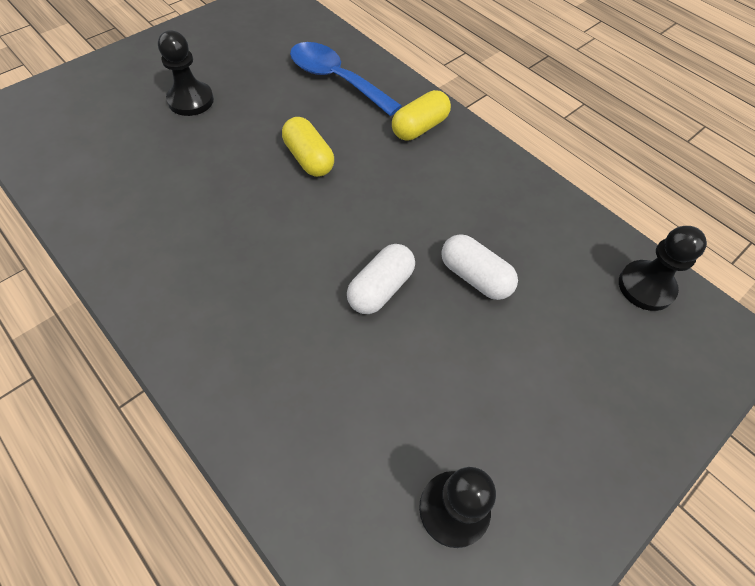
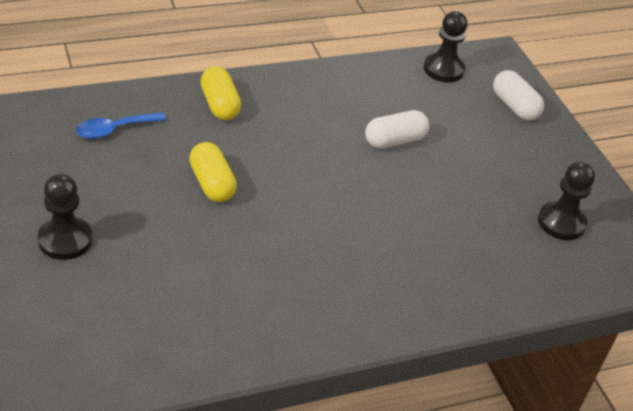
camera: 70 degrees left, 15 degrees down
yellow capsule [282,117,334,177] -> yellow capsule turned 75 degrees clockwise [189,142,237,202]
blue spoon [290,42,402,116] -> blue spoon [76,112,166,139], size x0.63
white capsule [347,244,415,314] -> white capsule moved to [493,70,544,120]

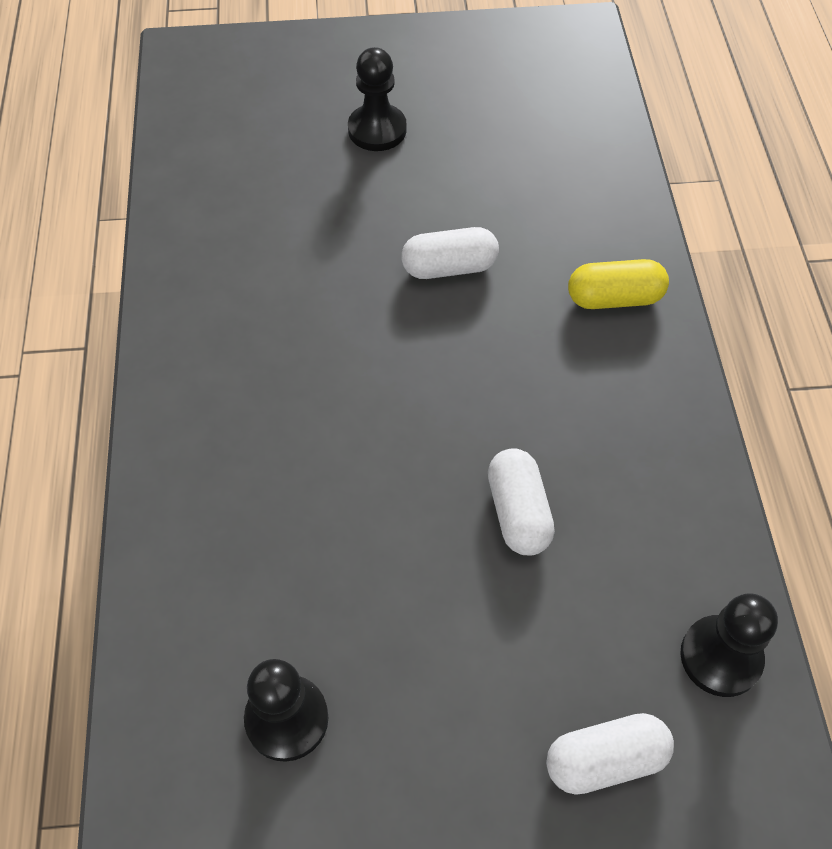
camera: 110 degrees right, 15 degrees up
blue spoon [76,112,166,139] -> none
yellow capsule [189,142,237,202] -> white capsule [401,227,499,279]

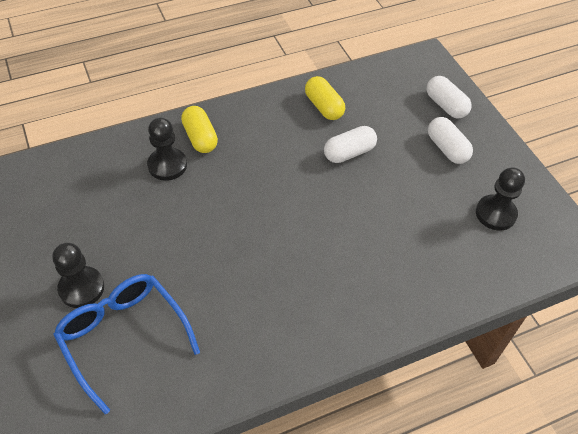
camera: 110 degrees left, 5 degrees down
white capsule [401,227,499,279] -> white capsule moved to [428,117,473,164]
black pawn [680,593,778,697] -> black pawn moved to [147,118,187,181]
none -> blue glasses [53,274,200,414]
none -> yellow capsule [305,76,345,120]

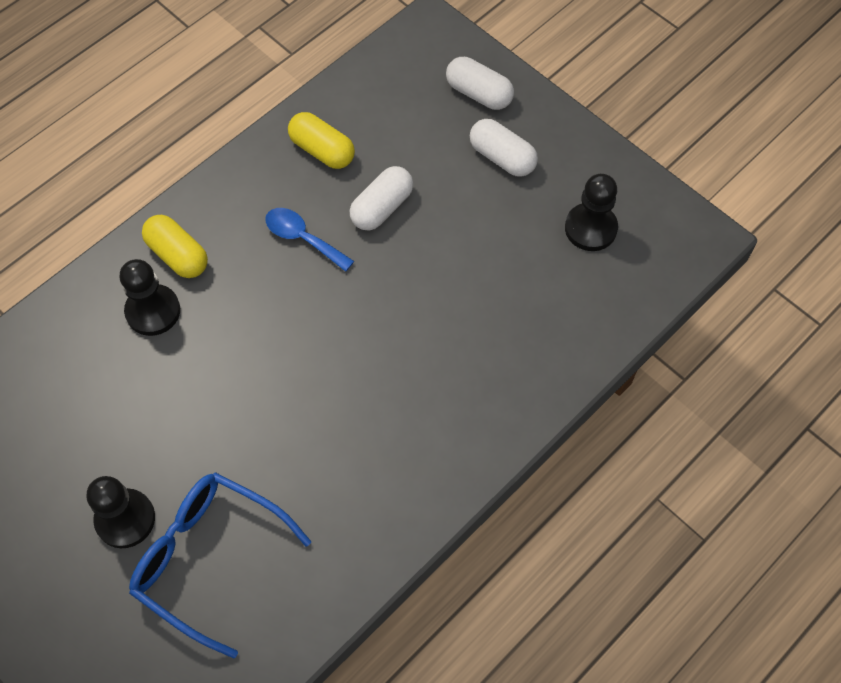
camera: 20 degrees left, 10 degrees up
none -> blue spoon [265,208,354,272]

